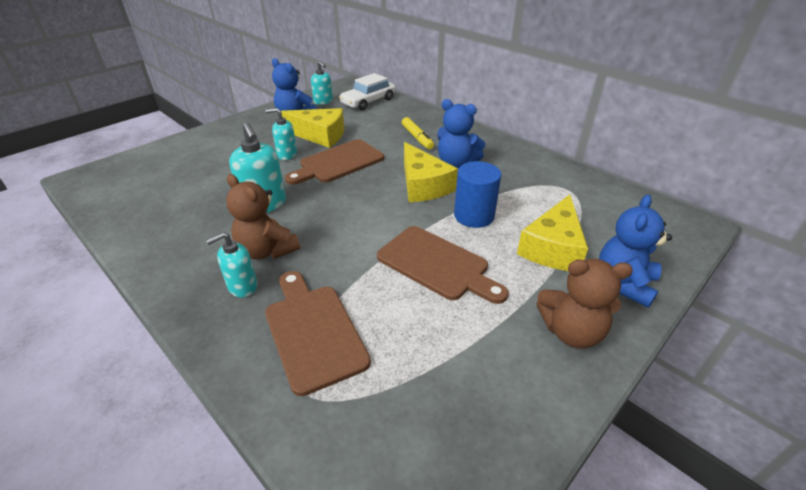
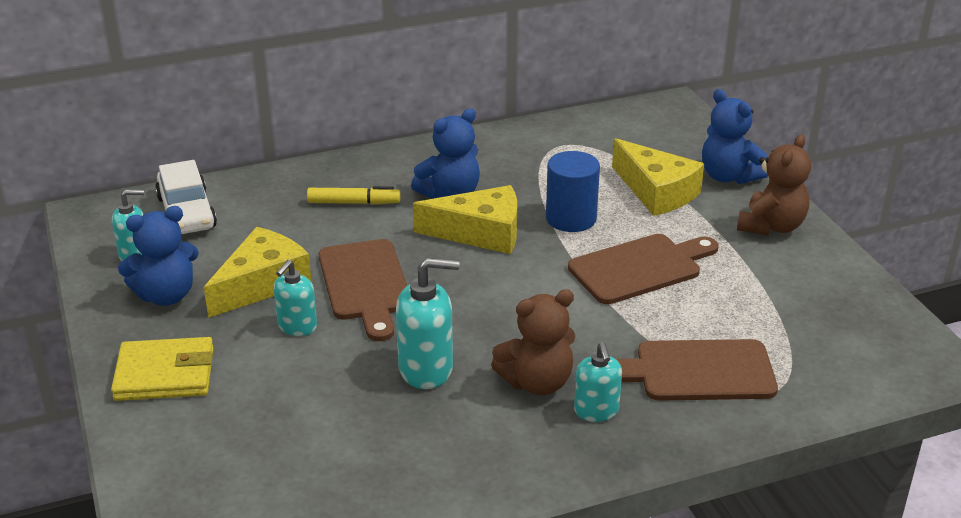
camera: 65 degrees left, 5 degrees down
none -> yellow wallet [111,337,214,401]

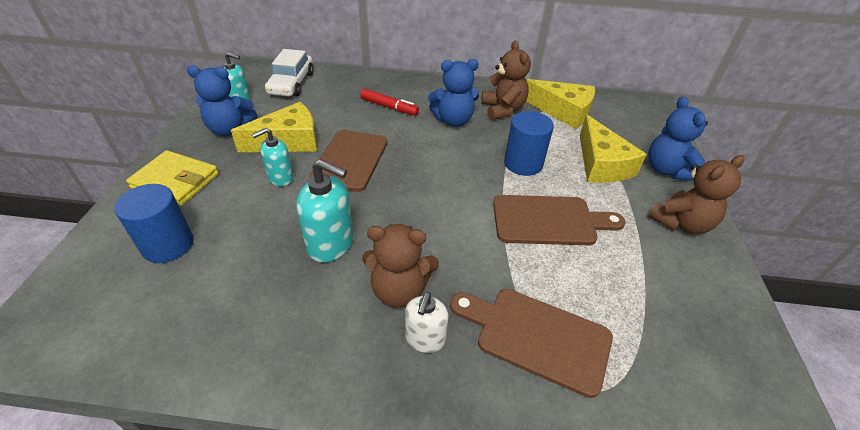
camera: 25 degrees right, 10 degrees up
yellow marker [307,186,400,205] -> red marker [360,89,419,116]
yellow cheese [413,185,517,254] -> yellow cheese moved to [526,79,595,129]
turquoise soap dispenser [574,342,622,422] -> white soap dispenser [405,292,449,353]
none -> blue cylinder [114,184,193,263]
none -> brown teddy bear [481,40,531,120]

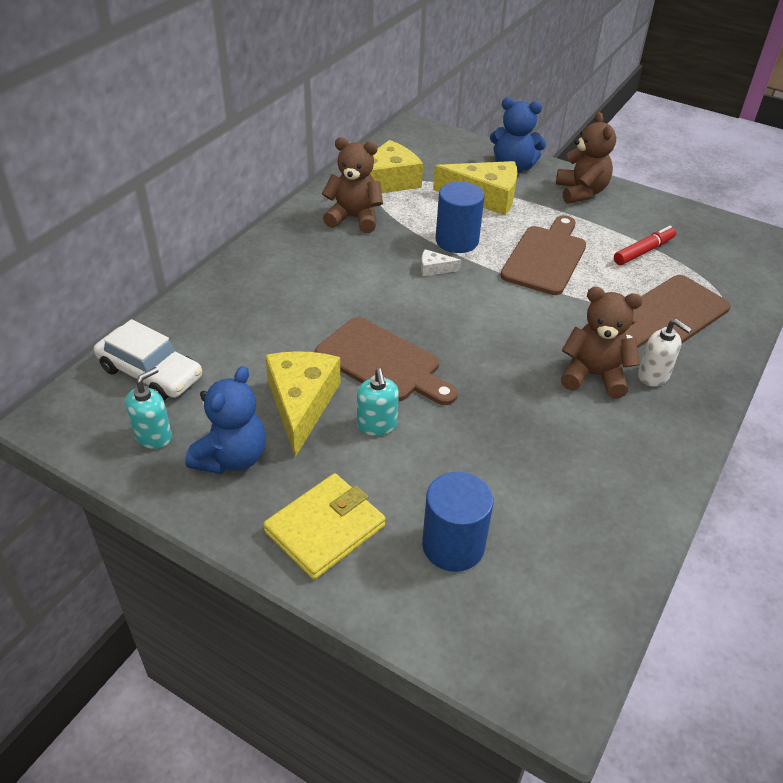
camera: 65 degrees left, 0 degrees up
turquoise soap dispenser [296,159,353,262] -> none
red marker [360,89,419,116] -> red marker moved to [614,226,676,265]
brown teddy bear [362,224,439,307] -> brown teddy bear turned 105 degrees counterclockwise [561,287,642,398]
blue teddy bear [428,59,479,127] -> none
none -> white cheese [421,249,461,276]

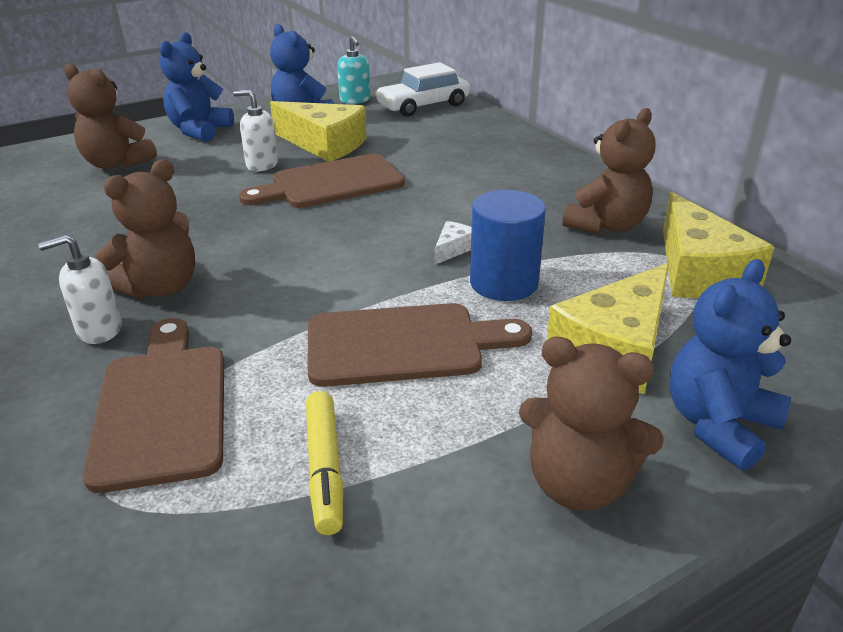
camera: 120 degrees right, 10 degrees down
yellow wallet [263,473,386,580] -> blue teddy bear [159,32,234,142]
turquoise soap dispenser [357,368,399,436] -> white soap dispenser [233,90,278,172]
blue cylinder [422,471,493,572] -> brown teddy bear [64,64,157,169]
brown cutting board [500,215,586,295] -> brown cutting board turned 60 degrees counterclockwise [308,303,532,387]
red marker [614,226,676,265] -> yellow marker [306,391,343,535]

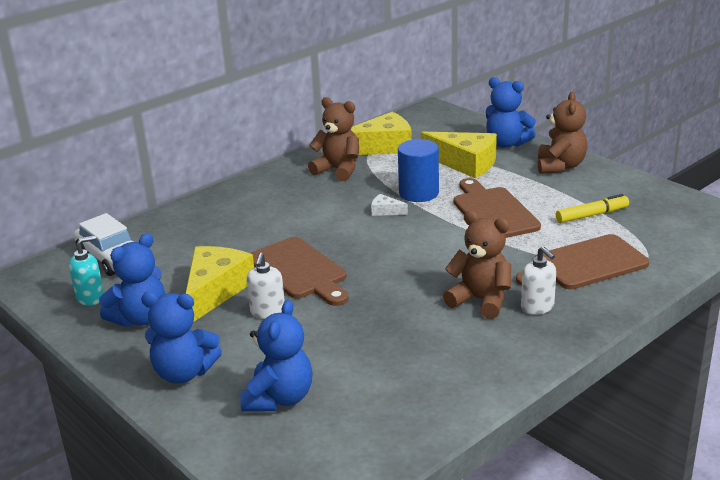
camera: 100 degrees left, 5 degrees down
brown teddy bear [64,64,157,169] -> blue teddy bear [241,300,313,412]

